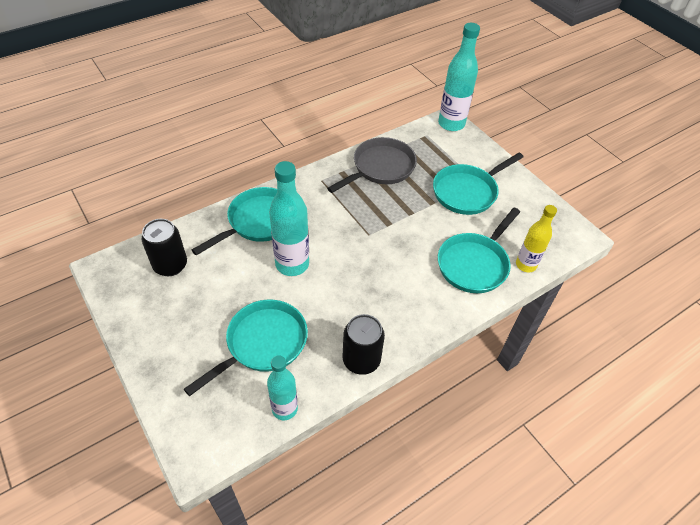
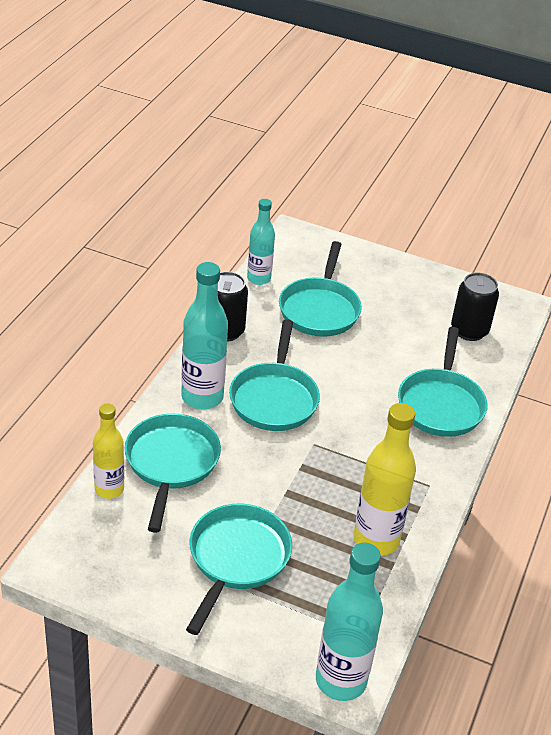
camera: 145 degrees right, 10 degrees down
turquoise bottle [269,161,309,276] -> turquoise bottle moved to [181,262,228,409]
grey pan [327,137,417,193] -> yellow bottle [354,403,416,556]
none -> turquoise pan [229,319,320,431]

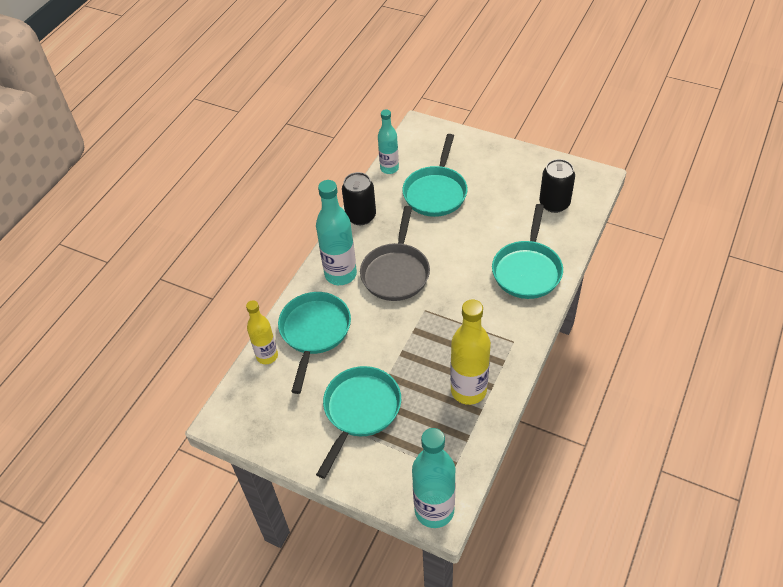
camera: 10 degrees right, 10 degrees up
turquoise pan [229,319,320,431] -> grey pan [360,206,430,301]

